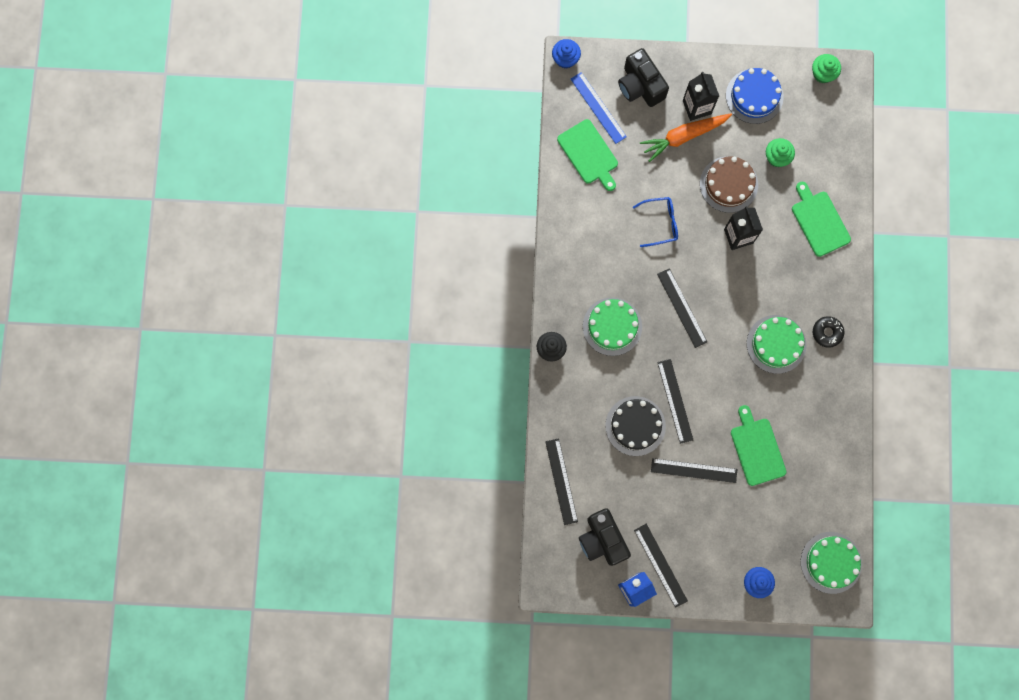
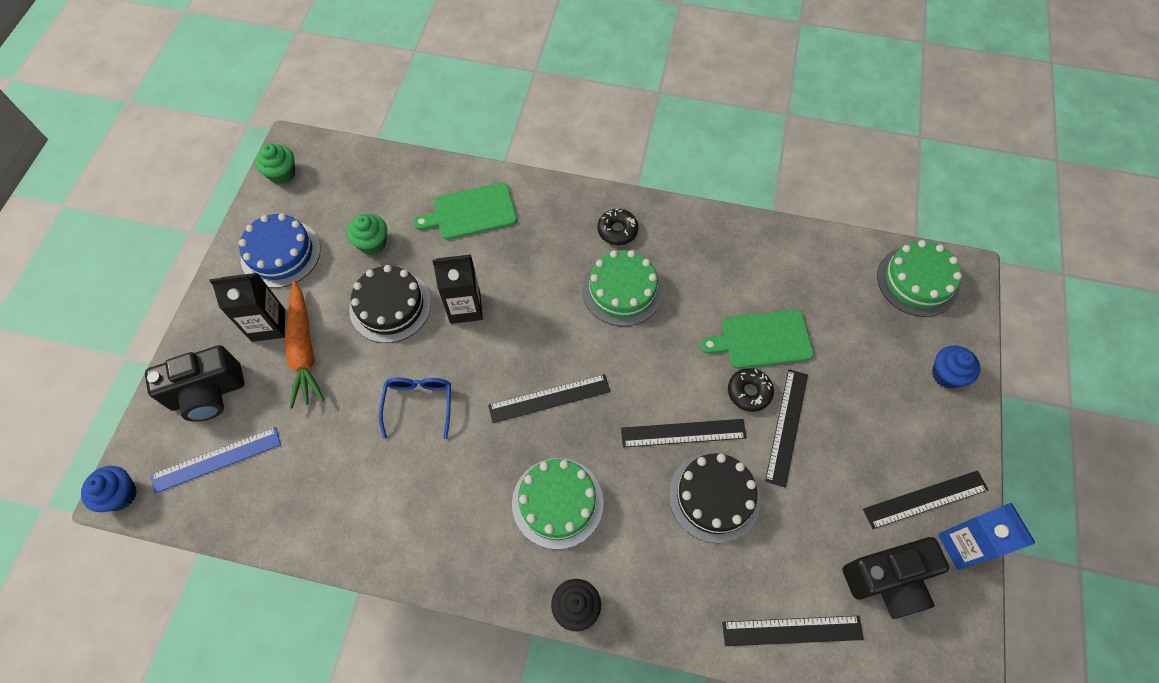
camera: 80 degrees left, 15 degrees down
green cutting board [557,119,618,191] -> none
brown cake [700,156,758,213] -> black cake [349,265,431,343]
none -> black donut [728,368,774,412]

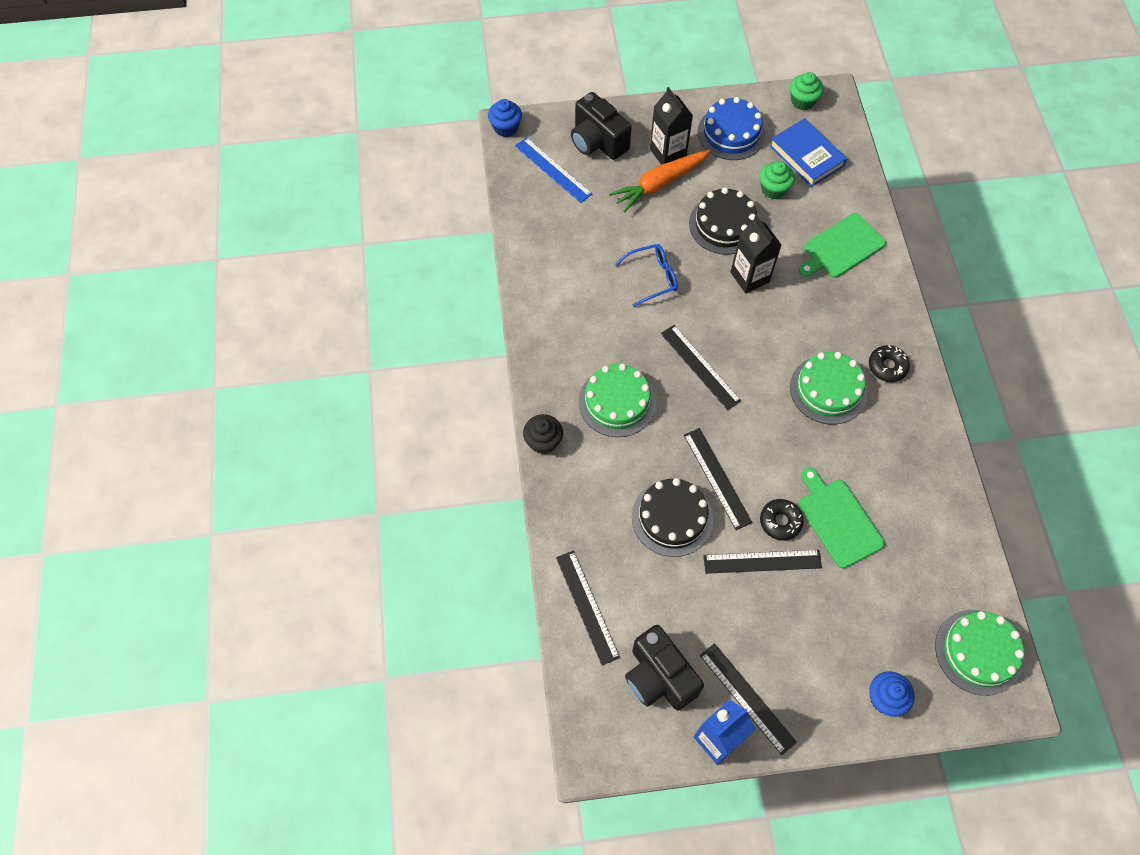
camera: 70 degrees right, 0 degrees up
green cutting board [413,183,517,240] -> green cutting board turned 90 degrees counterclockwise [799,213,886,278]
none -> blue book [770,118,847,187]

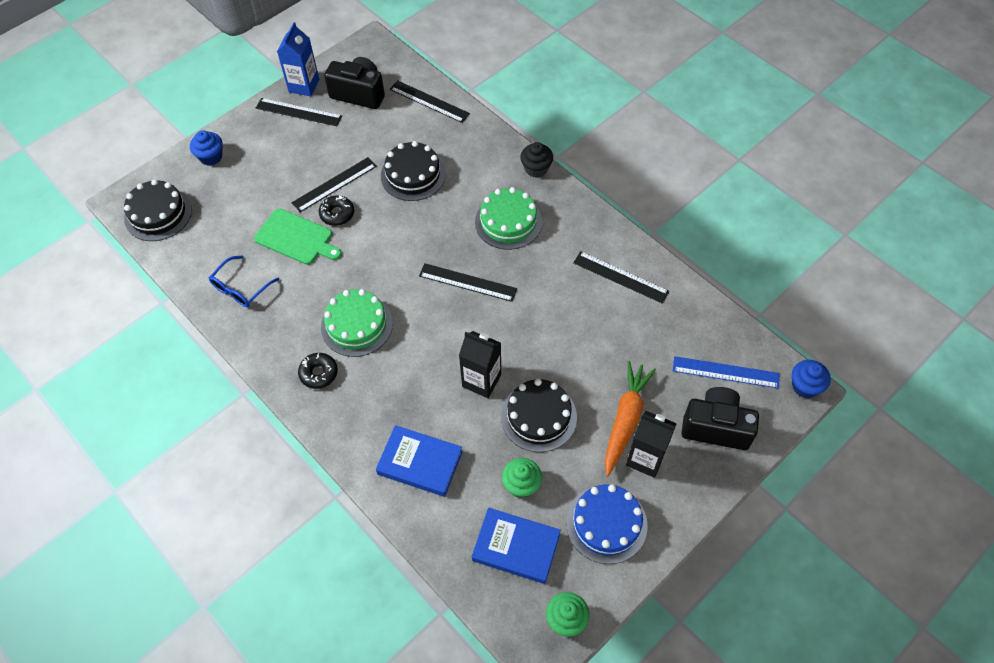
camera: 145 degrees right, 5 degrees down
blue glasses [615,244,678,307] -> blue glasses moved to [209,255,279,307]
black ruler [684,428,752,530] -> black ruler moved to [573,251,669,304]
green cutting board [799,213,886,278] -> blue book [376,425,463,497]
green cake [935,610,1024,696] -> black cake [124,179,192,241]

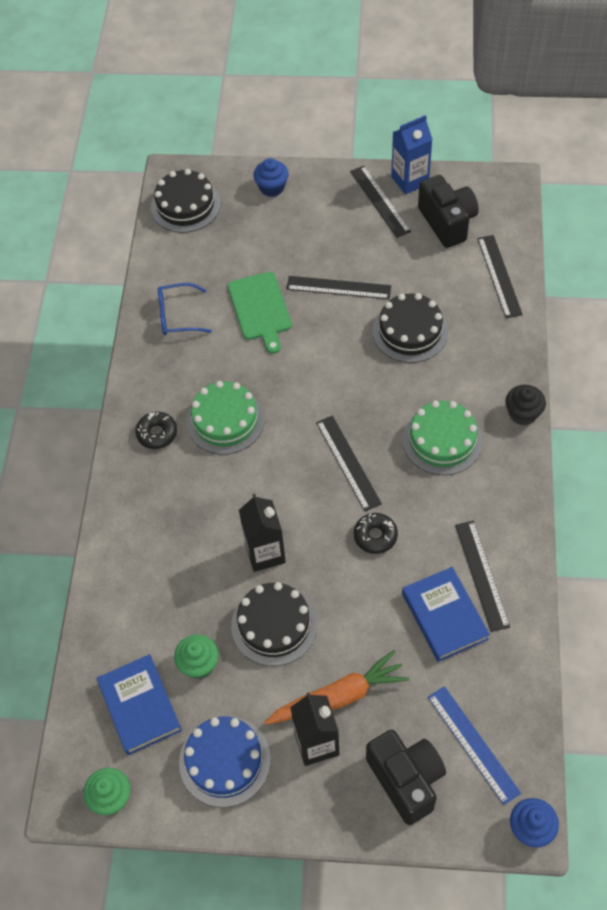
camera: 50 degrees right, 0 degrees up
black donut [319,195,354,226] -> black donut moved to [354,513,398,554]
blue book [376,425,463,497] -> blue book moved to [402,567,490,662]

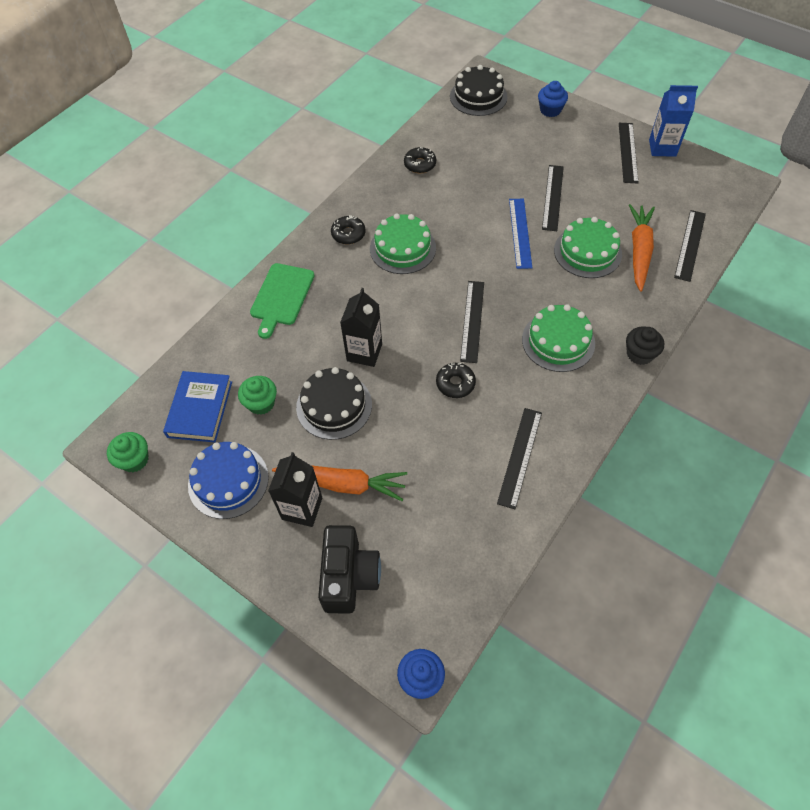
camera: 30 degrees right, 0 degrees up
blue glasses [158,283,212,335] -> black donut [404,147,436,173]
green cutting board [228,272,292,354] -> green cutting board moved to [250,263,315,339]
black ruler [286,276,391,299] -> black ruler turned 60 degrees clockwise [542,165,564,231]
black cake [373,293,448,363] -> green cake [554,217,622,278]
blue book [402,567,490,662] -> none
black camera [418,175,479,248] -> none
blue ruler [428,686,521,805] -> blue ruler moved to [509,199,532,269]
none -> orange carrot [629,204,655,292]

